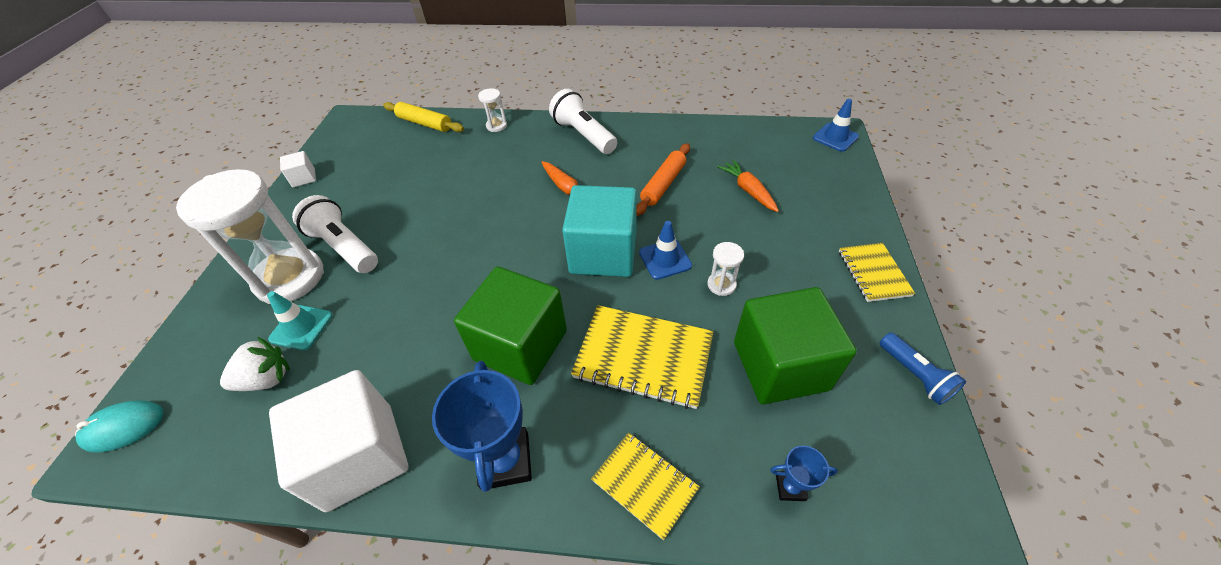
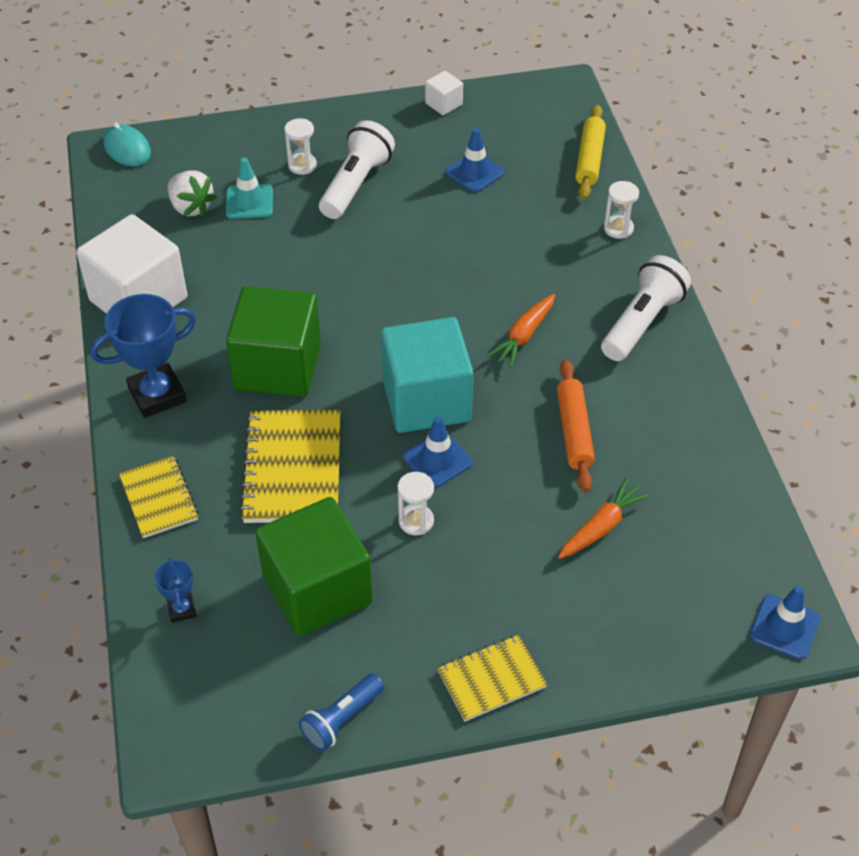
camera: 70 degrees right, 0 degrees up
white hourglass [176,169,324,304] -> white hourglass [284,118,317,175], size x0.41
yellow notebook [591,433,700,540] -> yellow notebook turned 45 degrees counterclockwise [119,456,198,538]
orange rolling pin [637,143,690,216] -> orange rolling pin turned 75 degrees clockwise [557,360,595,492]
none -> blue traffic cone [445,128,504,193]

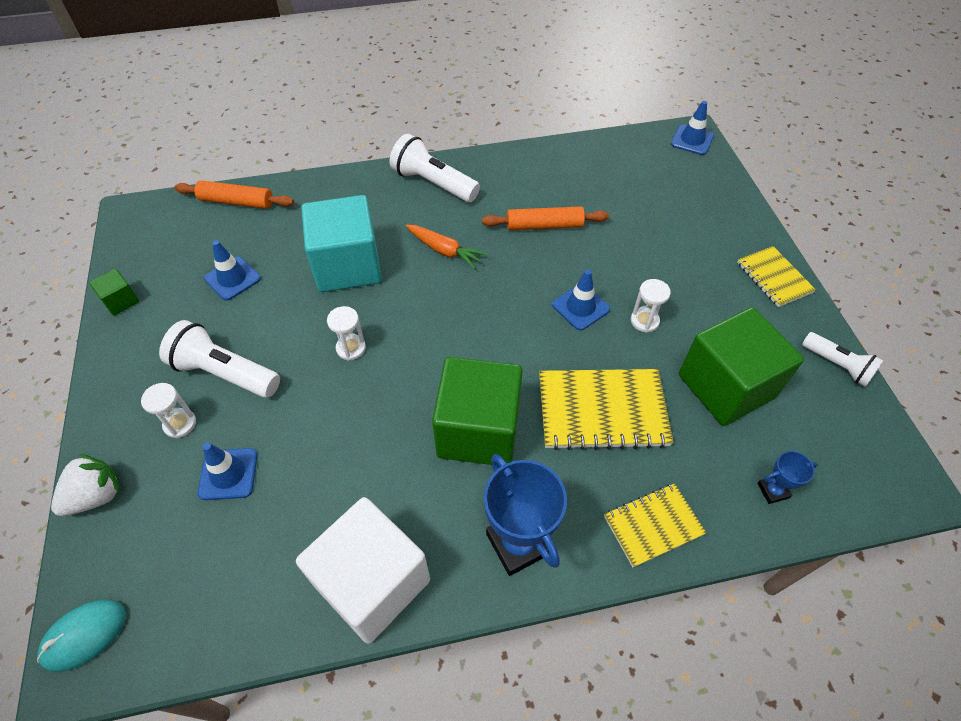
camera: 90 degrees left, 5 degrees up
white strawberry [168,171,217,217] -> white strawberry moved to [51,454,120,516]
turquoise traffic cone [226,158,273,219] -> blue traffic cone [198,443,257,500]
blue flashlight [299,673,384,752] -> white flashlight [802,332,883,387]
turquoise cube [381,317,473,433] -> turquoise cube moved to [301,195,382,292]
white cube [425,71,463,115] -> green cube [89,269,139,316]
orange carrot [558,478,650,559] -> none
yellow rolling pin [575,105,606,200] -> orange rolling pin [175,180,294,209]
white hourglass [604,181,639,239] -> white hourglass moved to [327,306,366,361]

